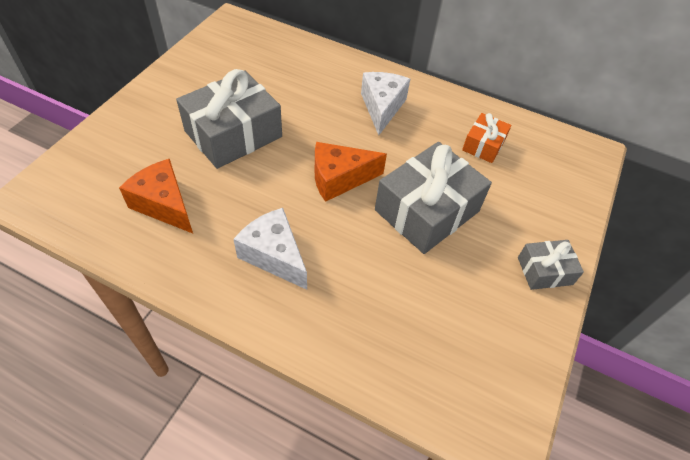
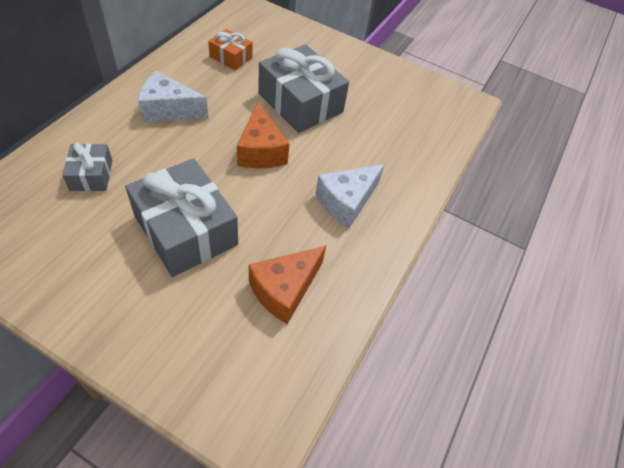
camera: 90 degrees left, 0 degrees up
grey gift [518,240,584,290] -> grey gift moved to [62,142,112,191]

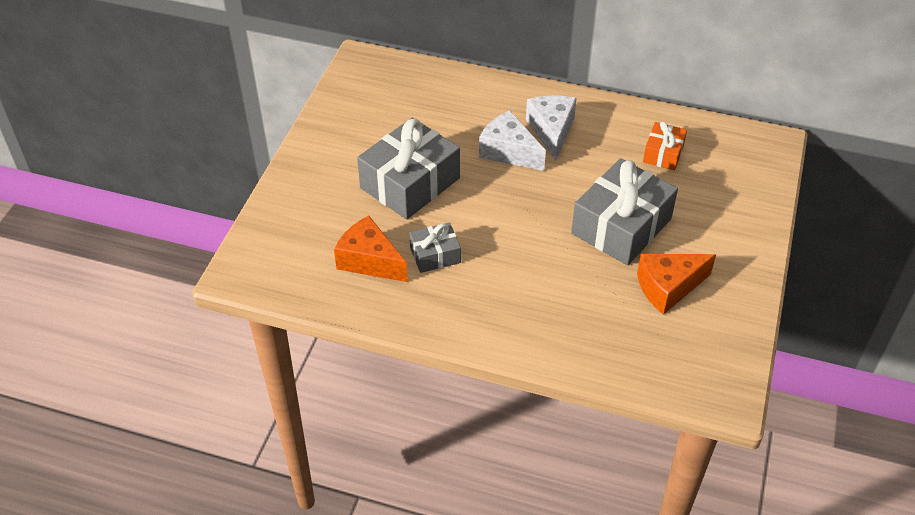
camera: 85 degrees right, 5 degrees down
grey gift [62,142,112,191] -> grey gift moved to [409,222,461,273]
orange cheese [237,102,289,168] -> orange cheese moved to [637,254,716,315]
white cheese [316,164,385,228] -> white cheese moved to [479,110,546,171]

